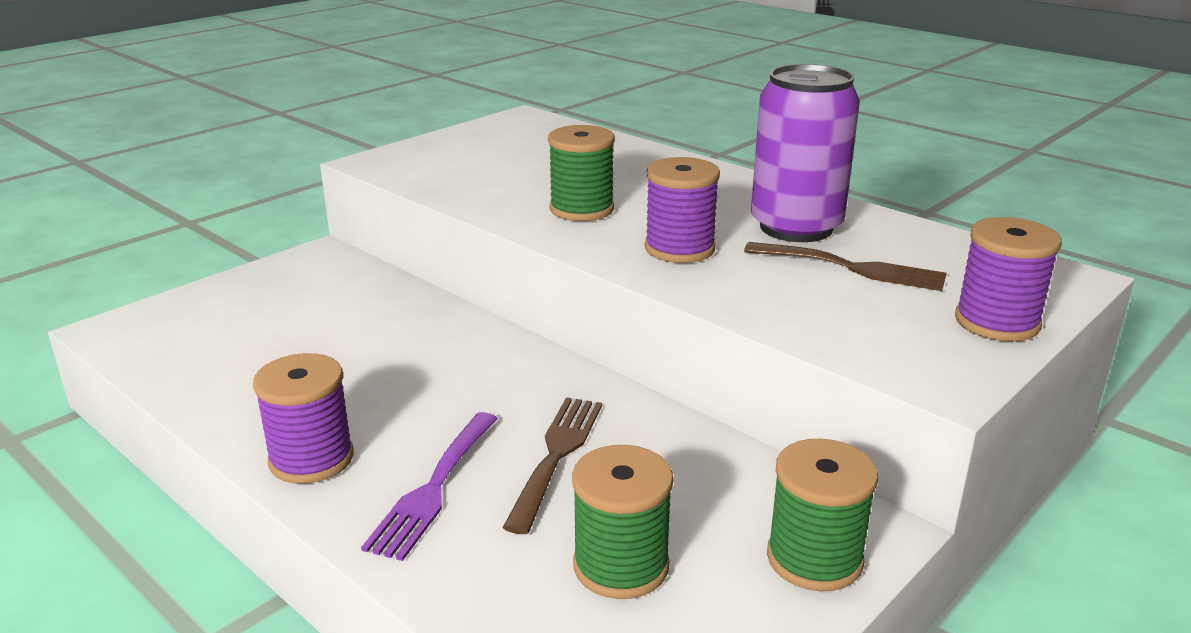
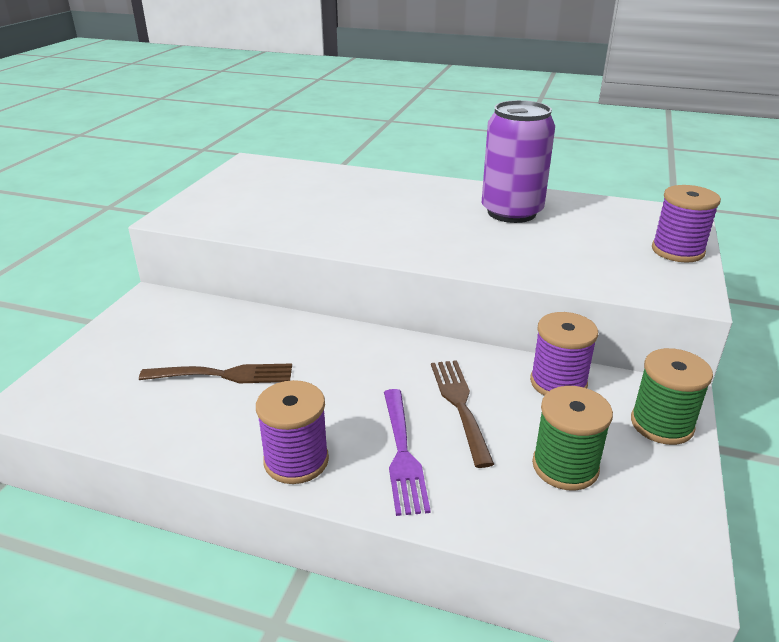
camera: 25 degrees left, 5 degrees up
green spool [548,125,615,221] -> none
purple spool [645,157,720,263] -> purple spool moved to [530,312,598,396]
brown fork [744,242,947,291] -> brown fork moved to [139,363,292,383]

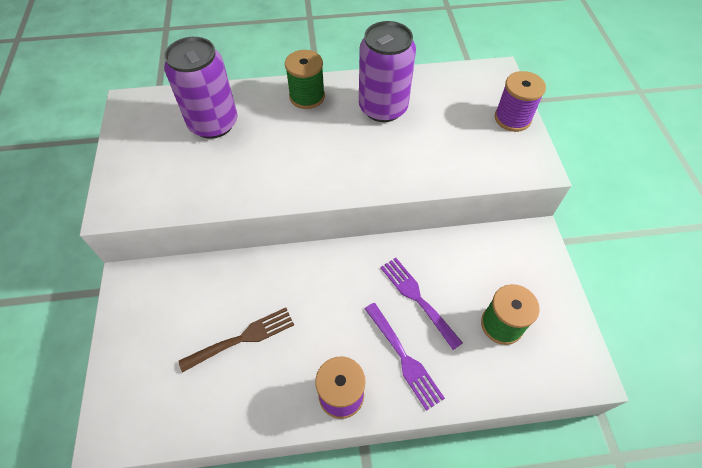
camera: 25 degrees left, 25 degrees up
brown fork [431,360,494,468] -> purple fork [380,258,463,350]
purple spool [530,312,598,396] -> none
green spool [631,348,713,445] -> green spool moved to [285,50,325,109]
none -> purple can [164,37,237,139]

